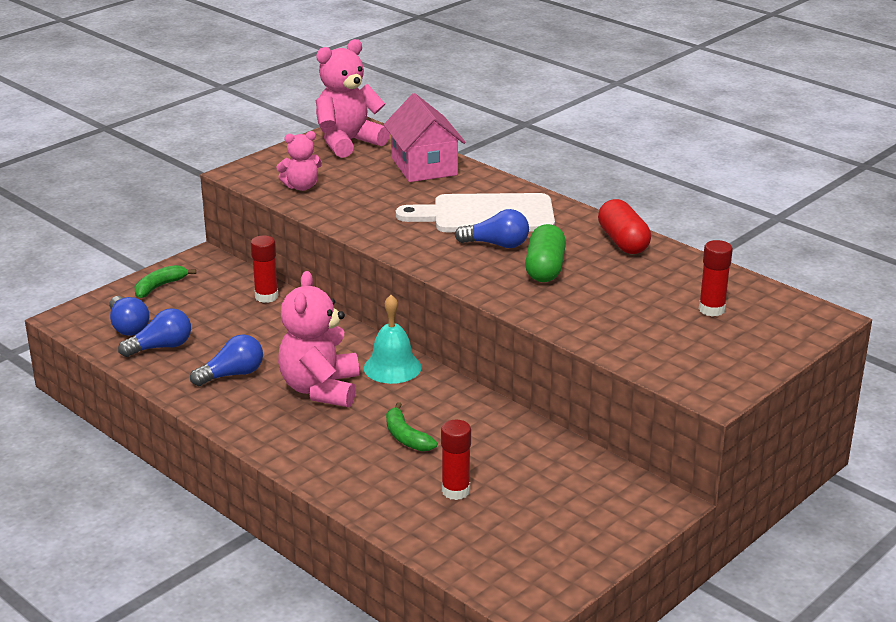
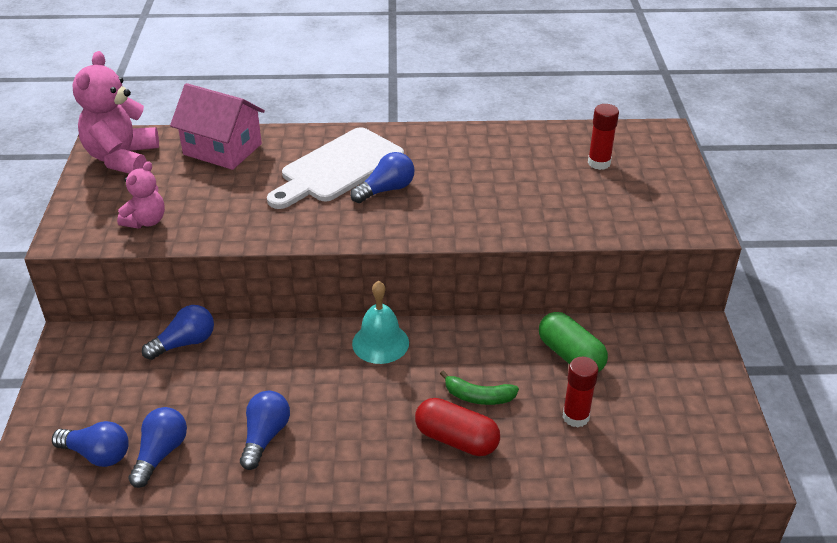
camera: 45 degrees left, 10 degrees up
green banana [134,265,196,298] -> none
red glue stick [251,235,278,303] -> blue light bulb [142,305,214,360]
pink teddy bear [278,271,359,407] -> none
green capsule [525,224,566,282] -> green capsule moved to [539,312,608,372]
red capsule [598,199,651,254] -> red capsule moved to [415,398,500,456]

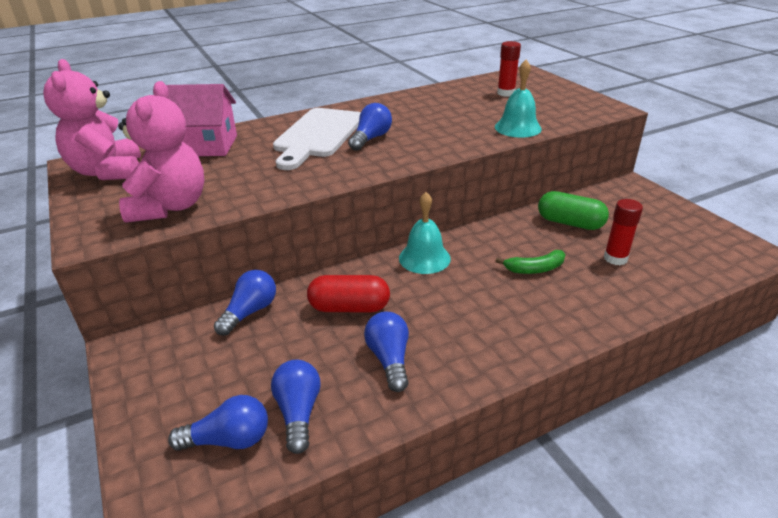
camera: 25 degrees left, 5 degrees down
pink teddy bear [117,161,165,228] -> pink teddy bear [118,81,205,223], size x1.75
red capsule [415,398,500,456] -> red capsule moved to [307,275,390,312]
none -> turquoise bell [495,60,542,138]

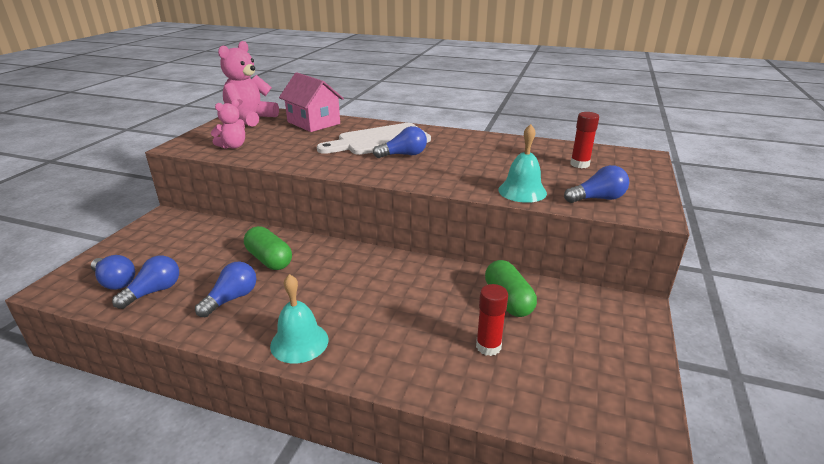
camera: 45 degrees right, 5 degrees down
pink teddy bear [118,81,205,223] -> pink teddy bear [211,99,245,149], size x0.57
blue light bulb [214,270,276,335] -> blue light bulb moved to [564,165,629,203]
red capsule [307,275,390,312] -> green capsule [244,226,292,270]
turquoise bell [399,192,451,274] -> turquoise bell moved to [270,274,329,364]
green banana [495,250,566,274] -> none

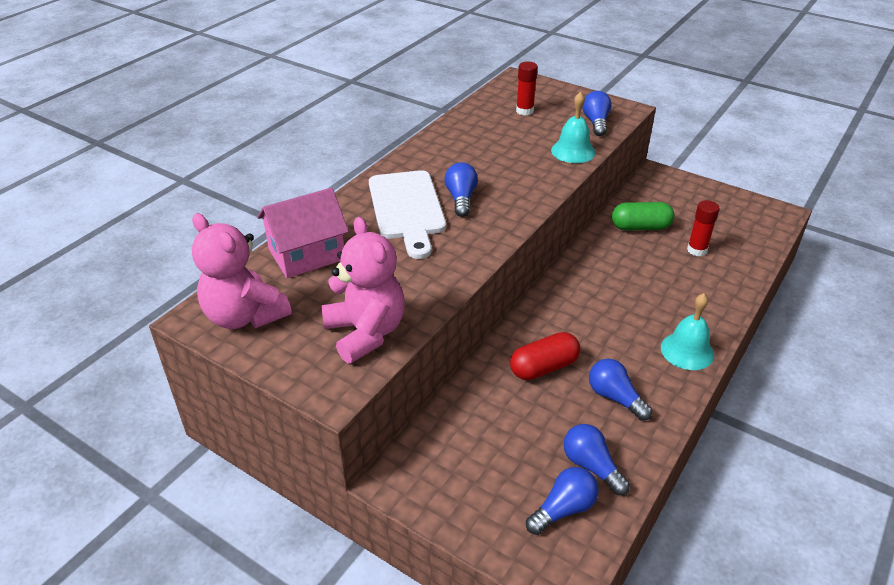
camera: 75 degrees left, 10 degrees up
pink teddy bear [211,99,245,149] -> pink teddy bear [321,217,405,364], size x1.75
green capsule [244,226,292,270] -> red capsule [510,332,580,380]

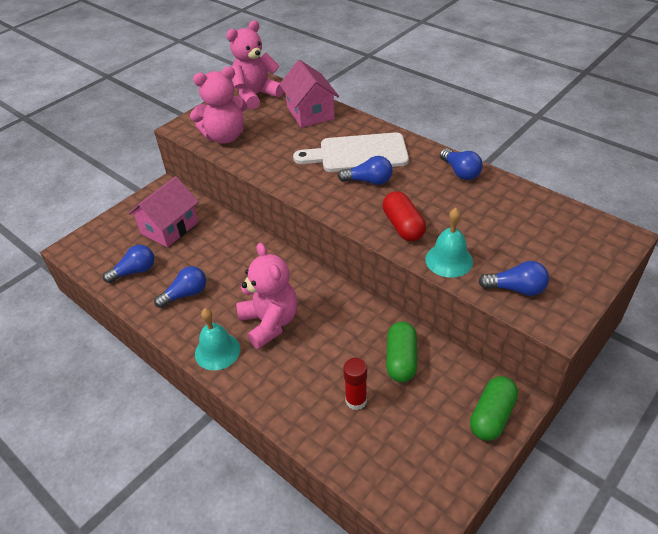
camera: 100 degrees right, 5 degrees up
red capsule [510,332,580,380] -> red capsule moved to [382,191,426,241]
red glue stick [516,61,538,116] -> none
blue light bulb [526,467,599,535] -> blue light bulb moved to [440,148,483,180]
none -> pink house [128,176,198,248]
none -> pink teddy bear [236,243,297,349]
none -> green capsule [470,376,518,441]

